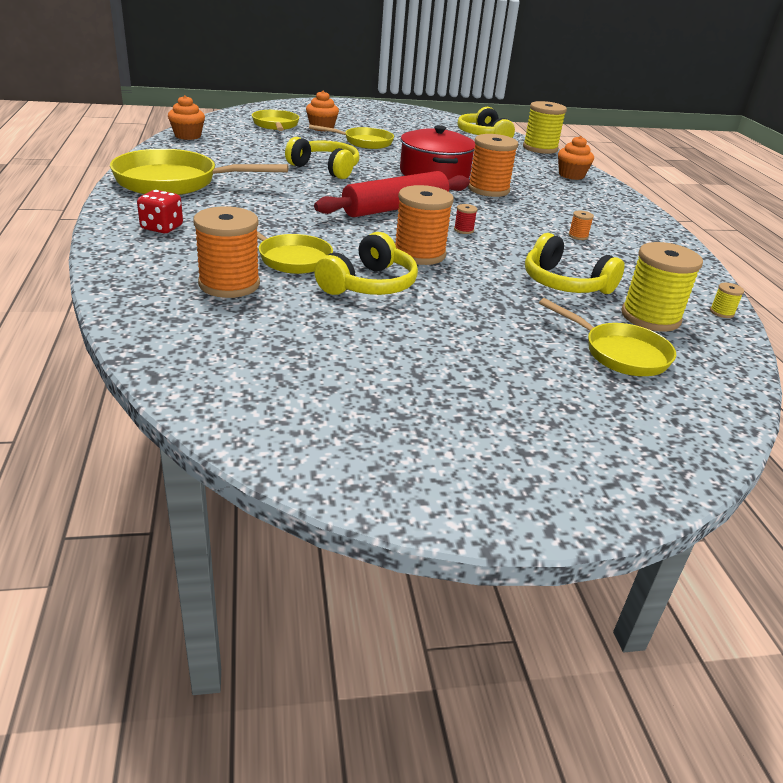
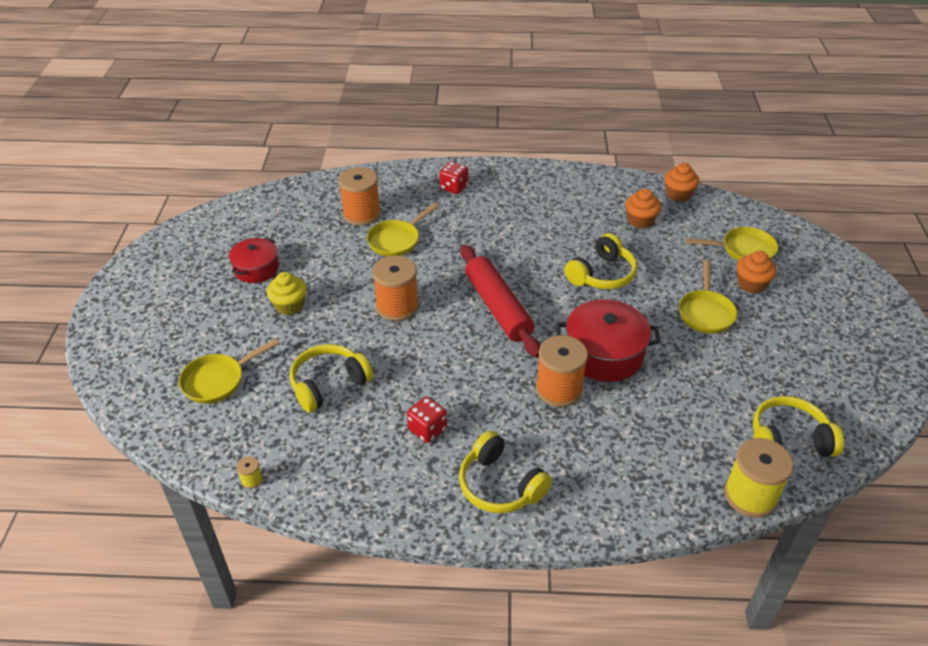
camera: 105 degrees right, 10 degrees up
yellow pan [110,149,288,195] -> none
yellow headphones [314,232,418,295] -> yellow headphones moved to [459,431,552,513]
red spool [454,204,477,234] -> none
orange cupcake [558,136,594,180] -> orange cupcake moved to [625,188,661,229]
orange spool [568,211,594,240] -> red dice [407,397,447,443]
yellow spool [621,242,703,331] -> none
none -> red pot [229,237,279,283]
none -> yellow cupcake [267,272,307,315]

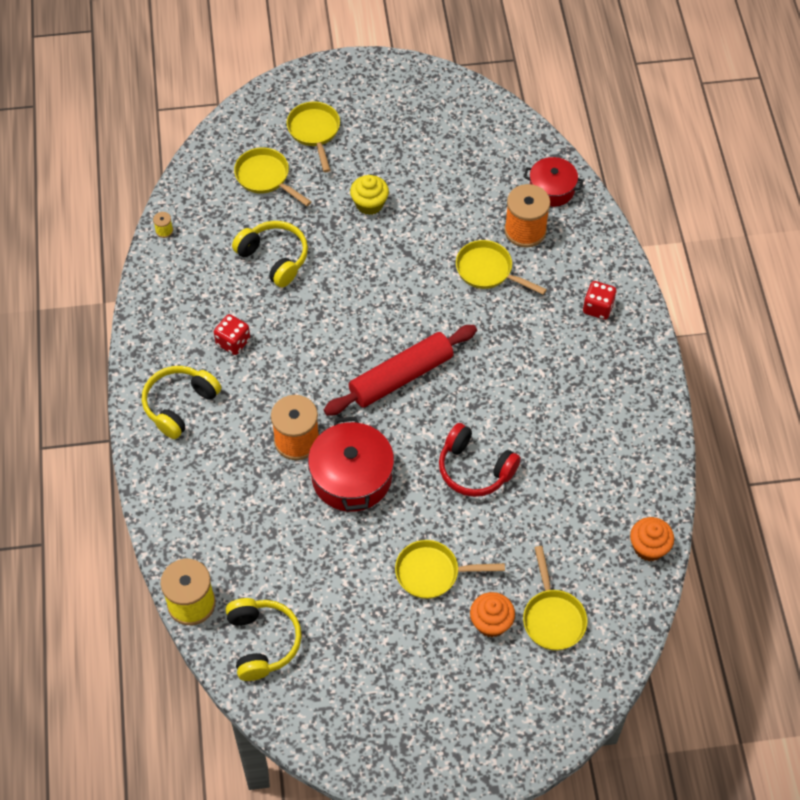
camera: 80 degrees right, 15 degrees up
red pot [229,237,279,283] -> red pot moved to [524,157,584,207]
orange spool [372,255,419,321] -> none
yellow headphones [564,233,637,289] -> red headphones [439,423,521,497]
orange cupcake [625,188,661,229] -> none
none -> yellow pan [287,101,340,172]

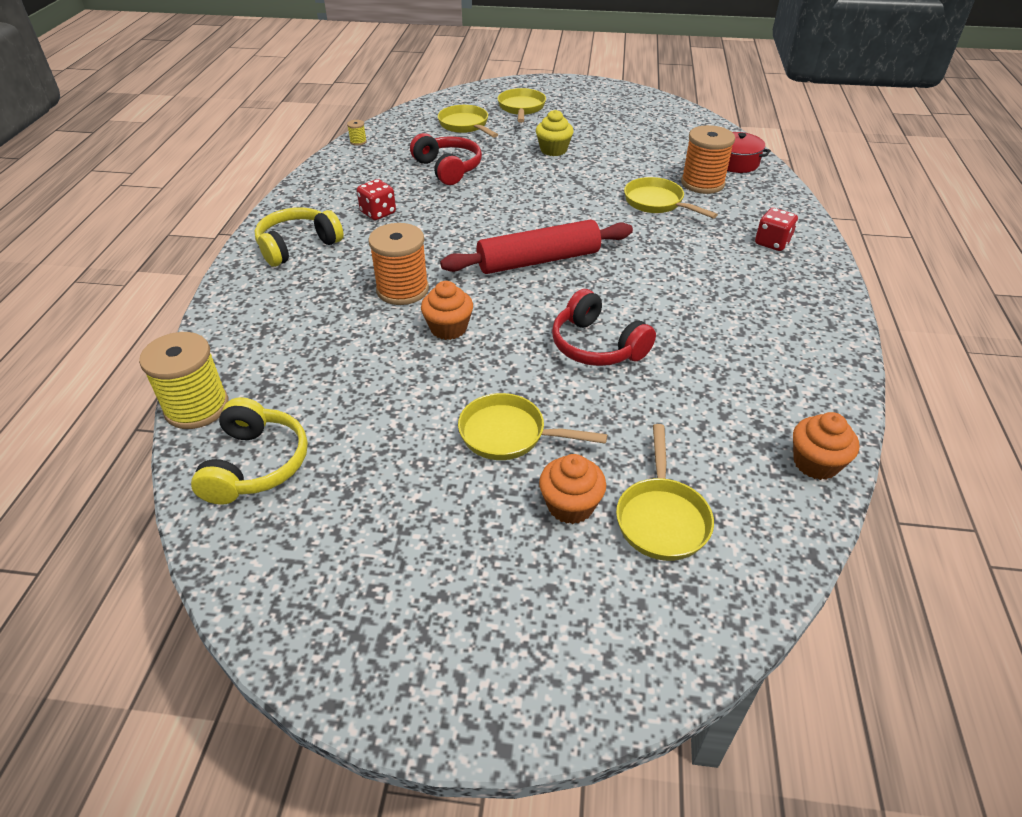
camera: 15 degrees right, 15 degrees down
yellow headphones [232,221,308,287] -> red headphones [410,133,482,185]
red pot [308,416,394,512] -> orange cupcake [421,281,473,340]

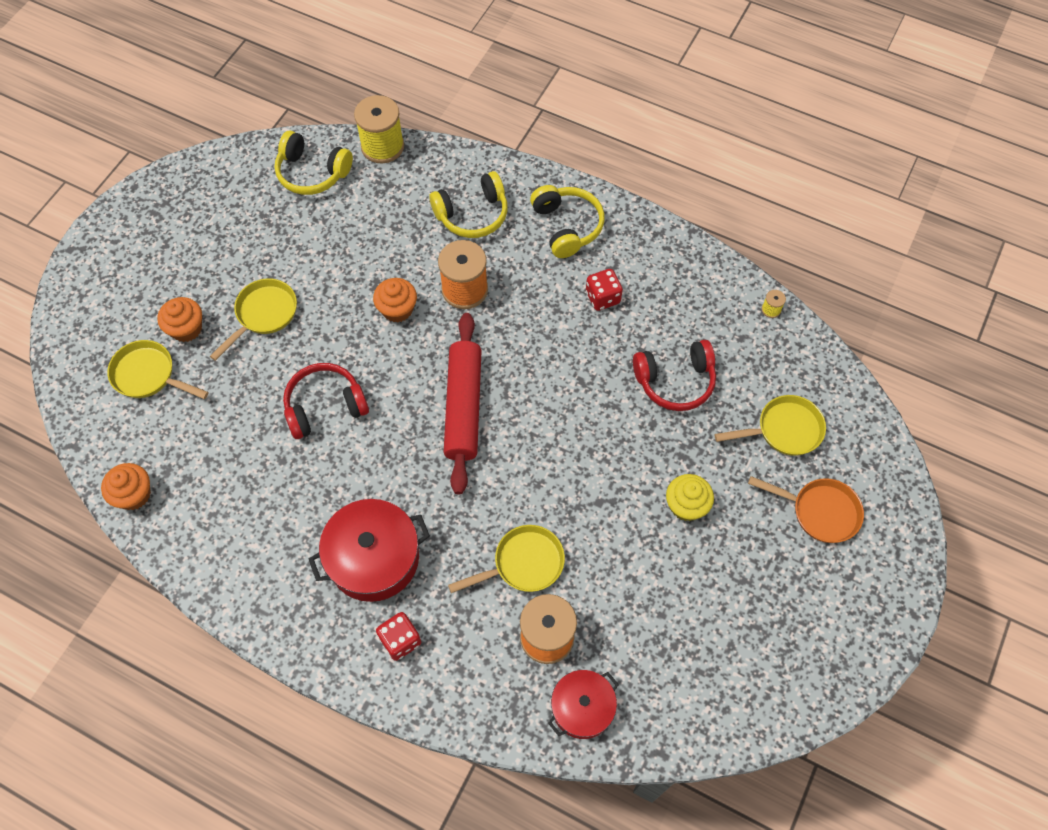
camera: 110 degrees right, 20 degrees up
yellow pan [498,88,546,123] -> orange pan [748,476,864,543]
none -> red pot [309,499,430,602]
none -> yellow headphones [430,171,508,238]

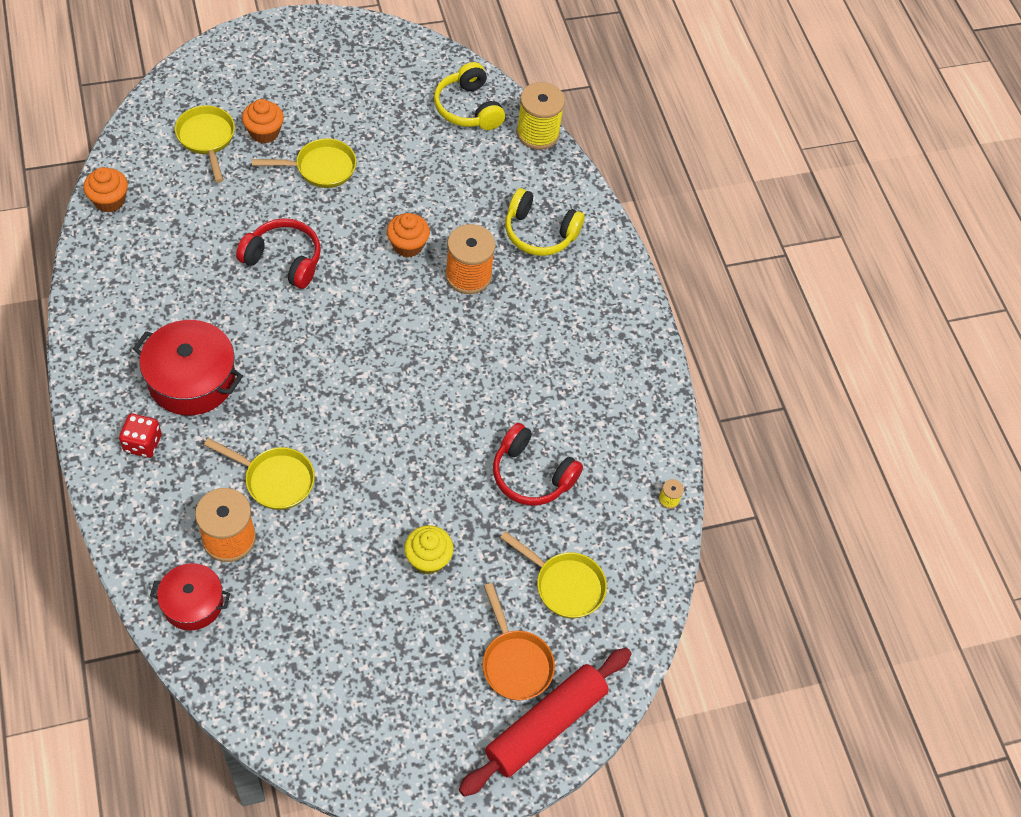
camera: 40 degrees right, 5 degrees down
red rolling pin [444,313,482,494] -> red rolling pin moved to [459,648,631,797]
yellow headphones [530,185,605,258] -> none
red dice [586,269,623,311] -> none

